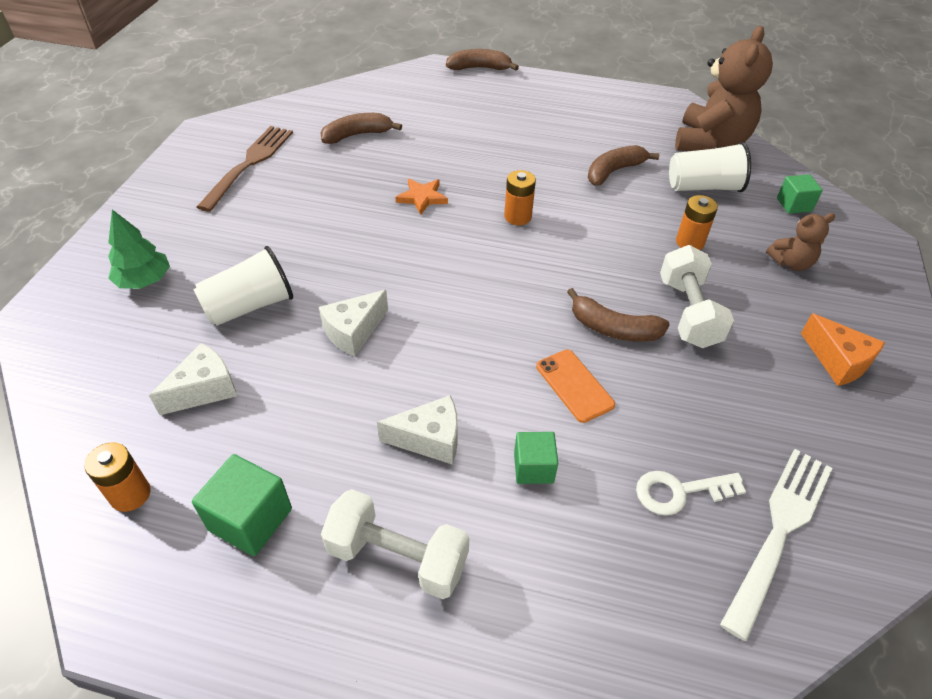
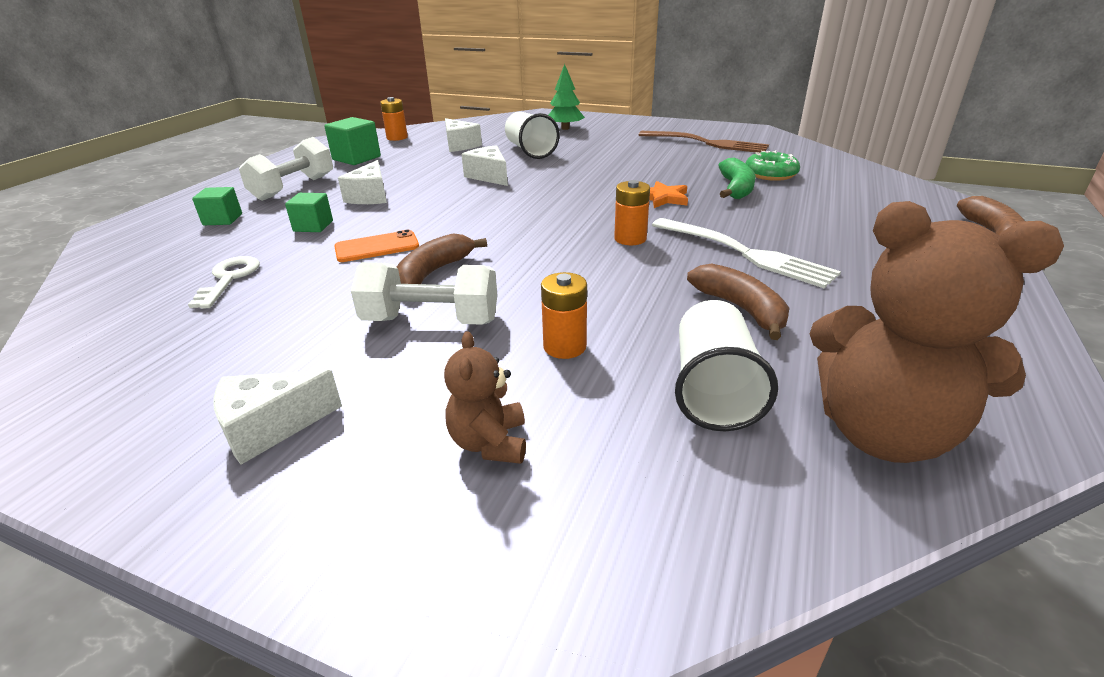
camera: 100 degrees right, 15 degrees down
brown banana [320,113,402,144] -> green donut [746,150,800,181]
white fork [720,449,833,641] -> white fork moved to [652,218,841,288]
green cube [777,174,823,214] -> green cube moved to [192,187,242,225]
orange cheese [801,313,885,386] -> white cheese [213,370,342,465]
none -> green banana [718,158,756,199]

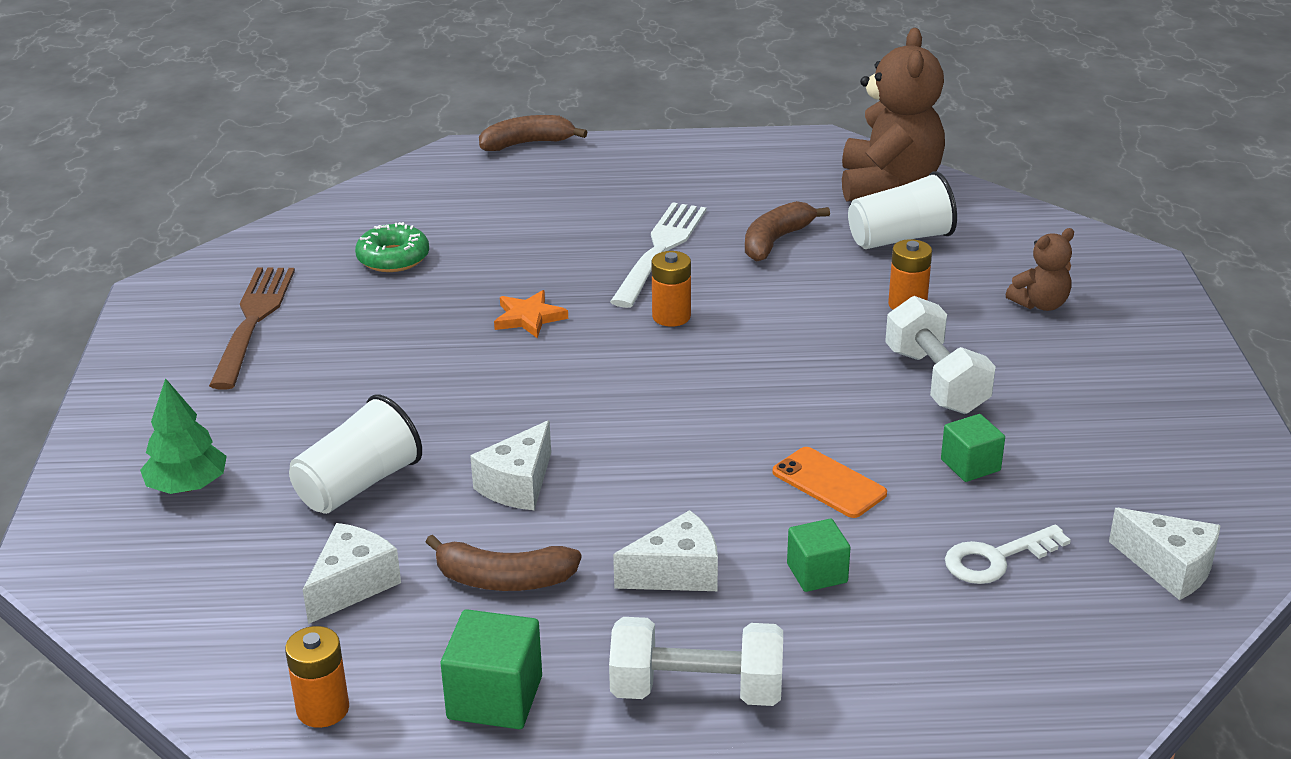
camera: 115 degrees left, 0 degrees up
green cube [192,187,242,225] -> green cube moved to [941,414,1005,482]
white cheese [213,370,342,465] -> white cheese moved to [1109,508,1221,600]
brown banana [397,233,487,284] -> brown banana moved to [426,534,582,591]
green banana [718,158,756,199] -> none

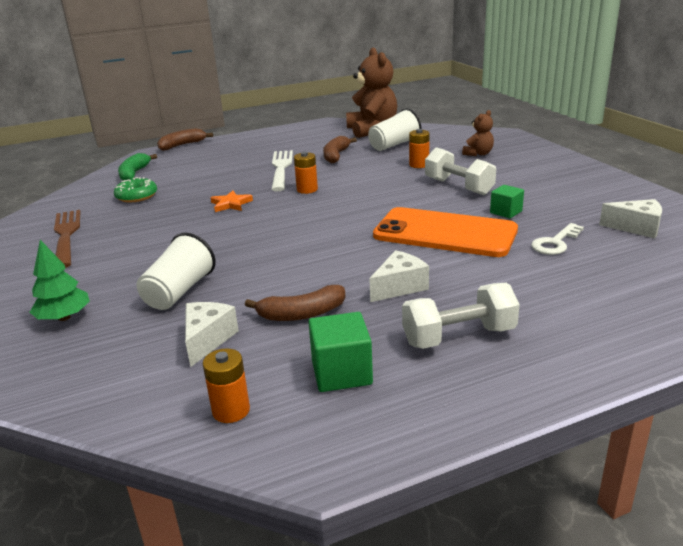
camera: 20 degrees left, 5 degrees down
white cheese [470,420,551,510] -> none
orange phone [773,447,887,518] -> orange phone [373,207,518,257], size x2.18
green cube [787,519,851,592] -> none
none -> green banana [118,153,157,181]

